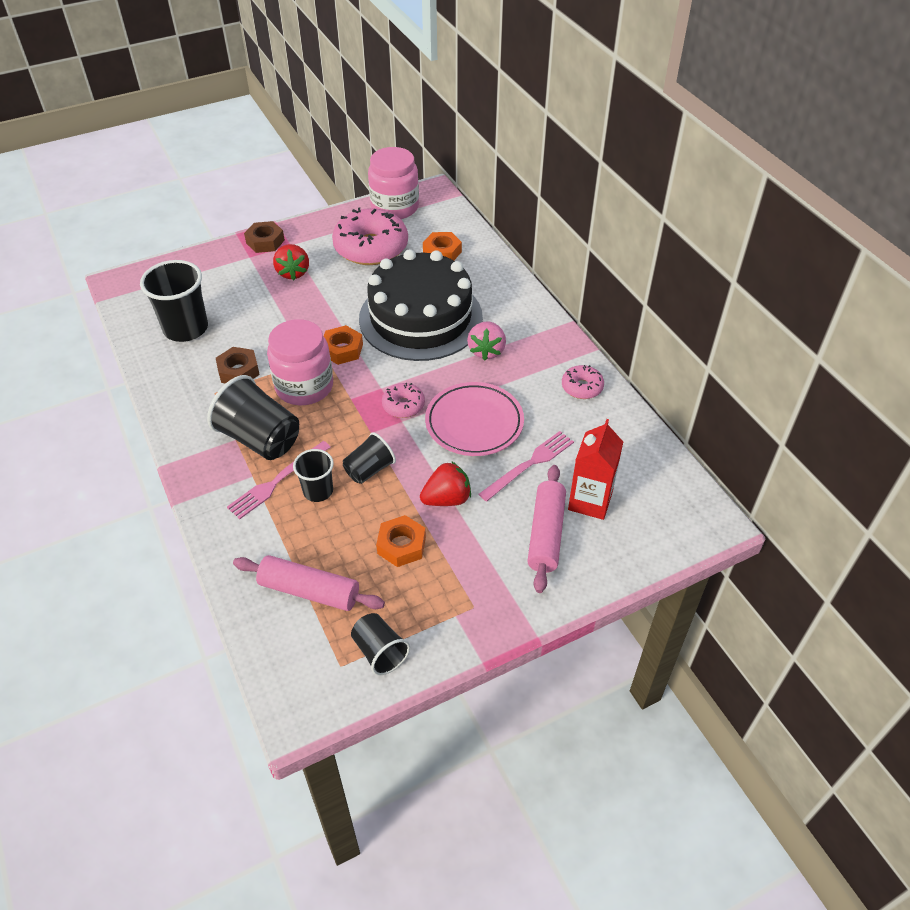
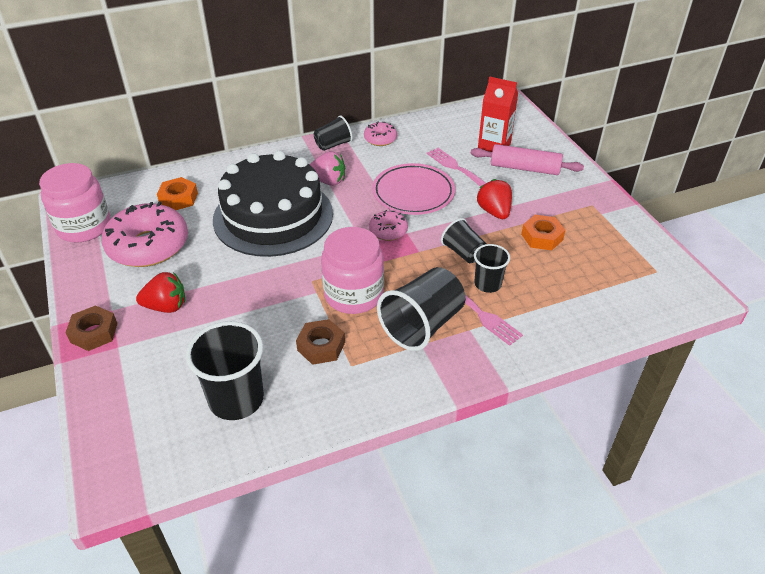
camera: 85 degrees left, 5 degrees down
pink rolling pin [233,555,385,611] -> none
orange nut [324,325,363,365] -> none
black cup [351,613,410,675] -> black cup moved to [314,116,353,151]

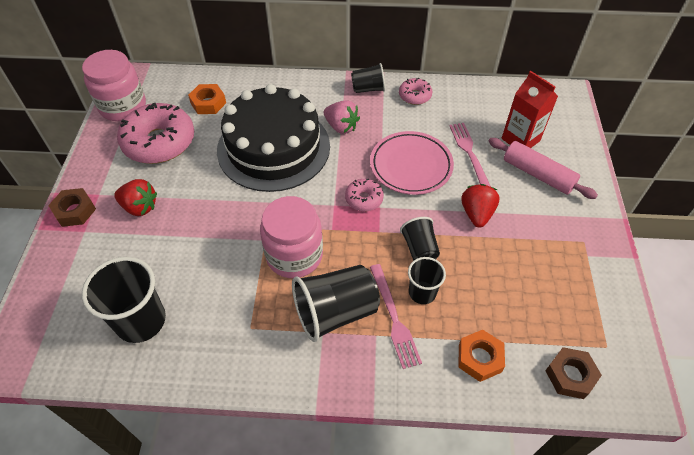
camera: 25 degrees right, 10 degrees up
brown nut [296,319,345,365] -> brown nut moved to [545,347,602,399]
orange nut [521,215,565,250] -> orange nut moved to [458,330,505,382]

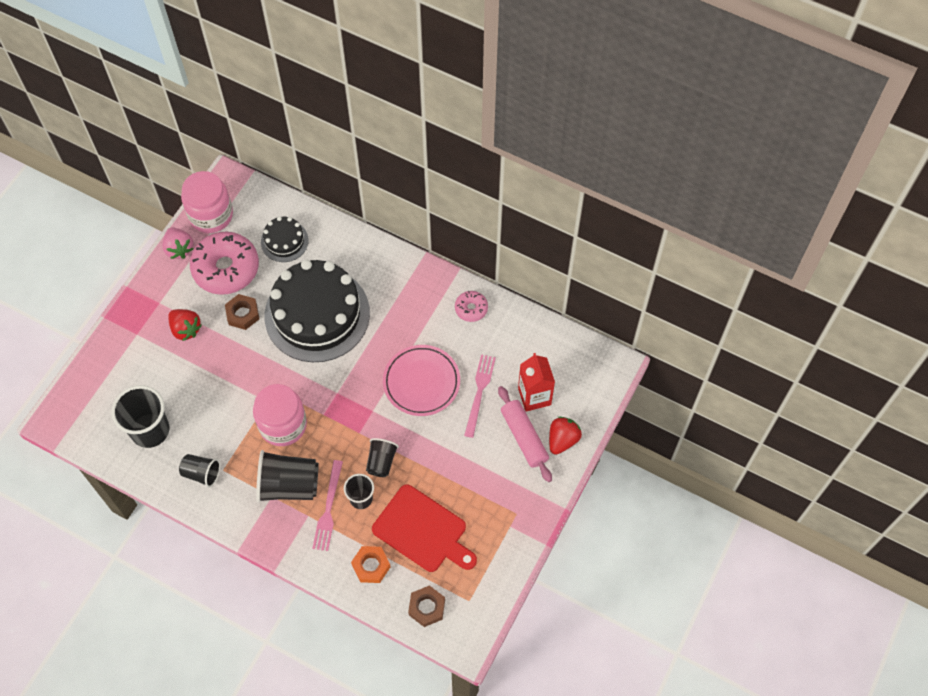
camera: 25 degrees right, 10 degrees up
brown nut [48,188,96,227] -> brown nut moved to [225,294,260,330]
orange nut [188,84,226,114] -> black cake [261,216,309,262]
pink strawberry [324,100,360,134] -> pink strawberry moved to [162,227,193,259]
pink donut [345,179,384,211] -> none
black cup [351,63,385,93] -> black cup moved to [179,454,220,488]
red strawberry [462,184,499,228] -> red strawberry moved to [549,417,582,455]
none -> red cutting board [372,484,477,572]

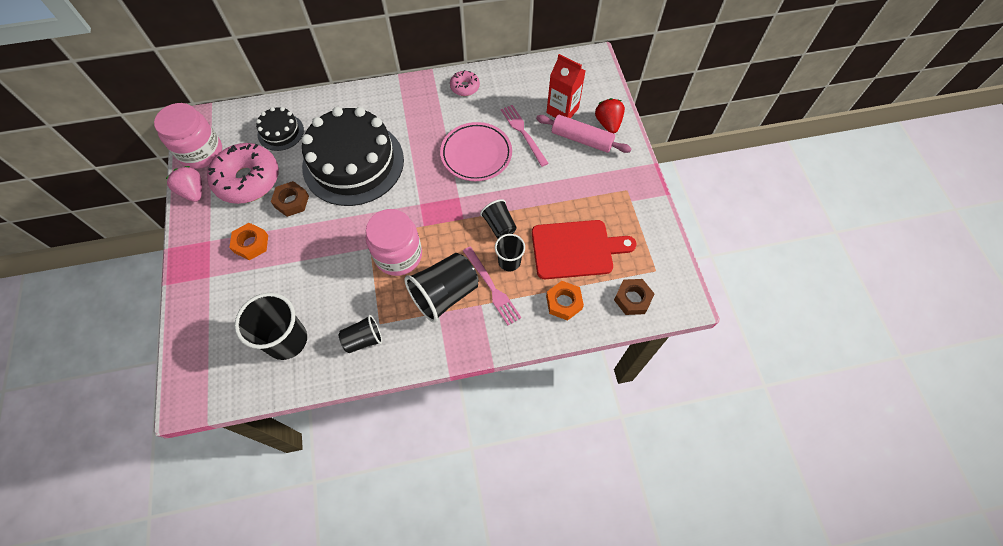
camera: 40 degrees left, 0 degrees up
pink strawberry [162,227,193,259] -> pink strawberry turned 150 degrees counterclockwise [166,166,202,202]
red strawberry [168,309,202,341] -> orange nut [229,223,268,260]

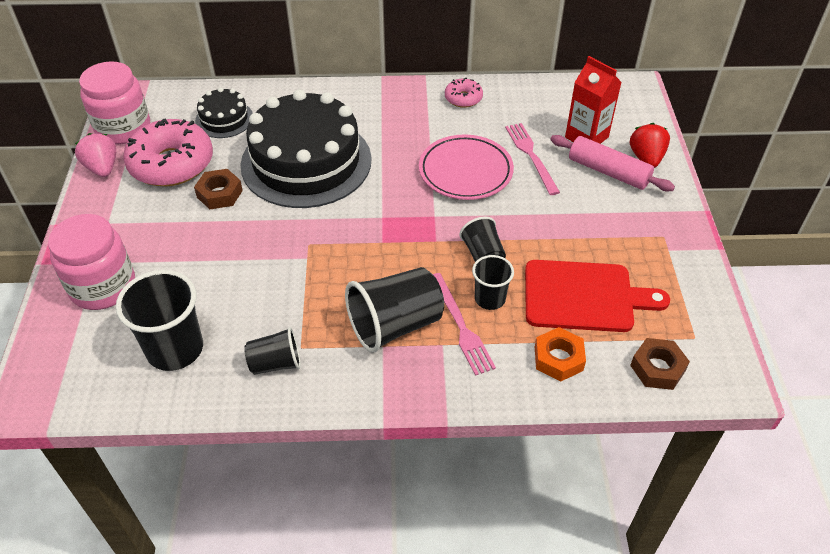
camera: 10 degrees right, 15 degrees down
orange nut [229,223,268,260] -> none
pink jar [366,209,422,276] -> pink jar moved to [48,214,135,310]

